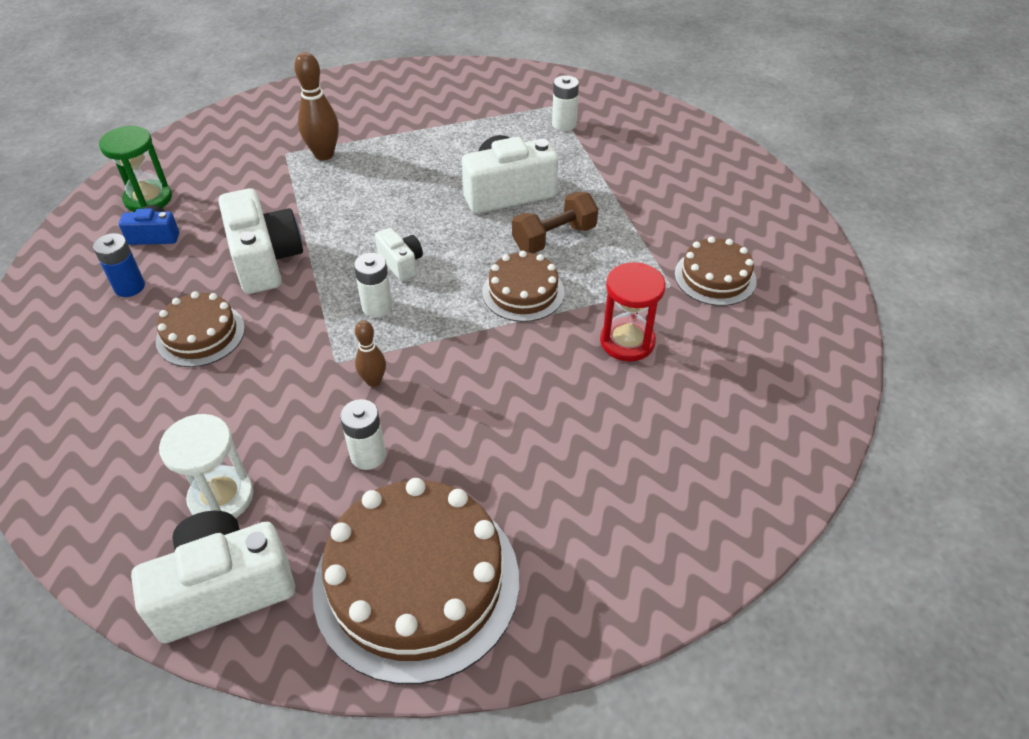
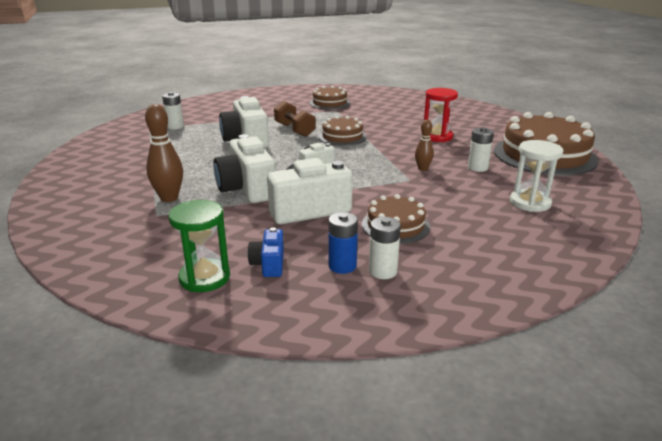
camera: 90 degrees left, 20 degrees down
white camera [131,511,295,643] -> white camera moved to [213,134,276,203]
white battery [354,253,393,318] -> white battery moved to [369,217,401,279]
red hourglass [600,262,666,362] -> red hourglass moved to [424,88,458,142]

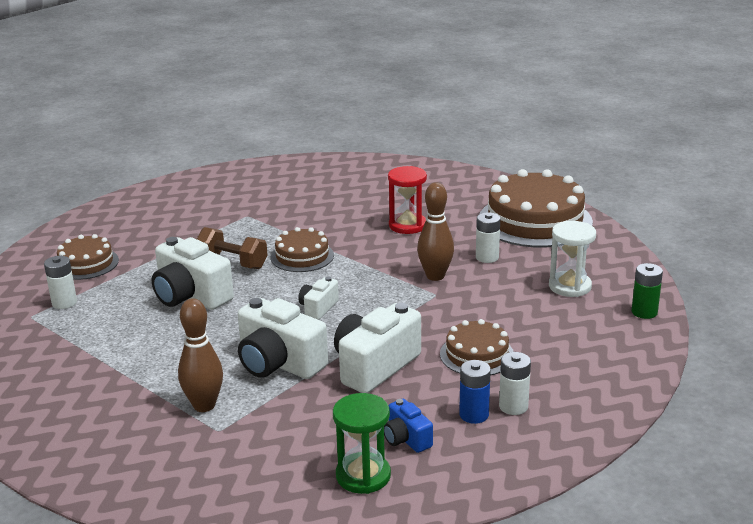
camera: 30 degrees left, 0 degrees up
brown cake [310,86,350,110] -> brown cake moved to [57,234,119,280]
brown bowling pin [415,120,434,171] -> brown bowling pin [417,182,454,281], size x1.68
none -> green battery [632,263,663,319]

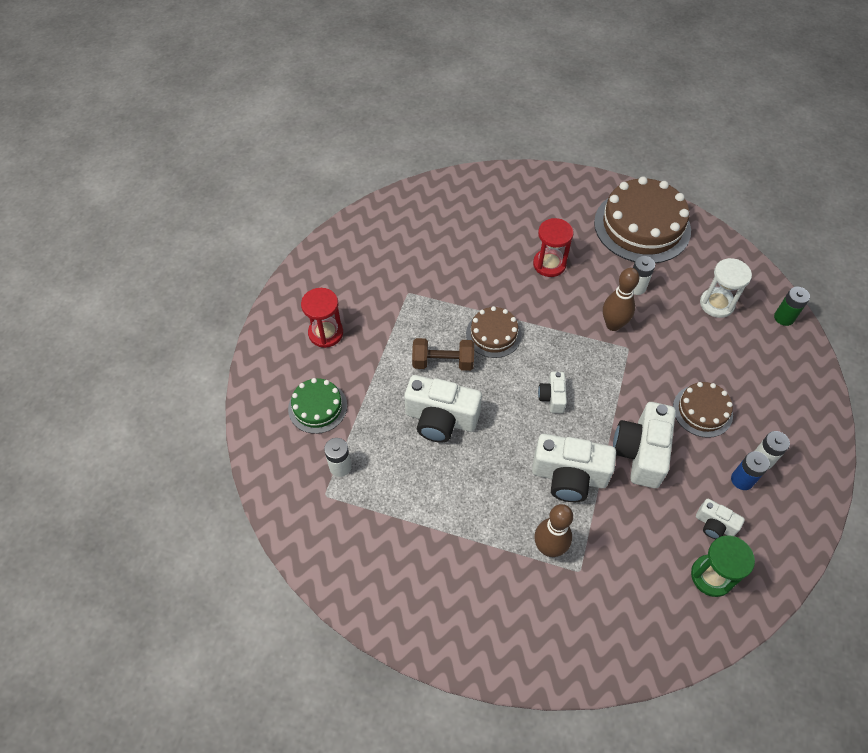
camera: 25 degrees left, 30 degrees up
brown cake [57,234,119,280] -> green cake [288,378,347,434]
blue camera [384,399,433,453] -> white camera [696,499,745,539]
none -> red hourglass [301,288,343,348]

